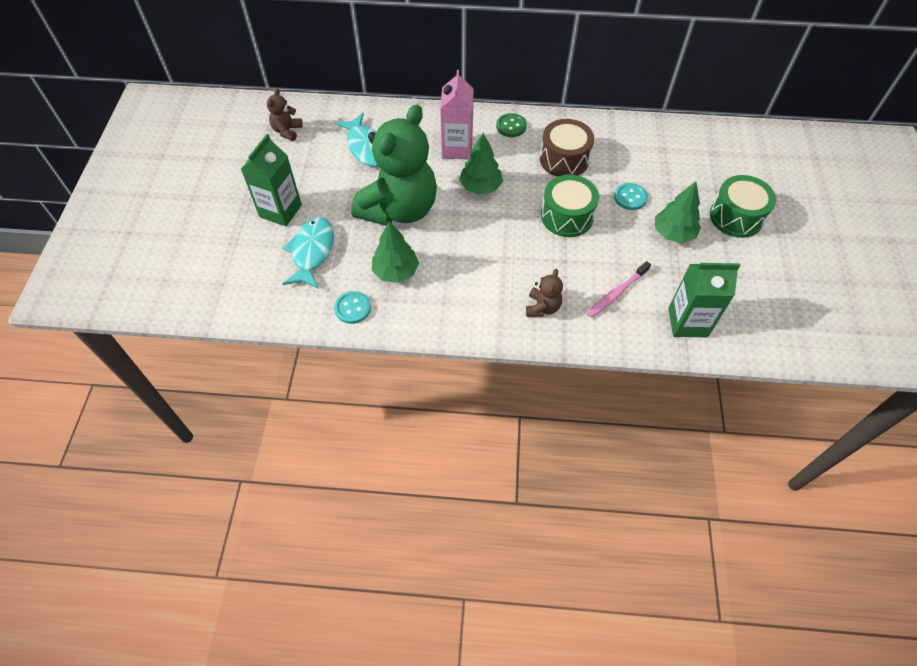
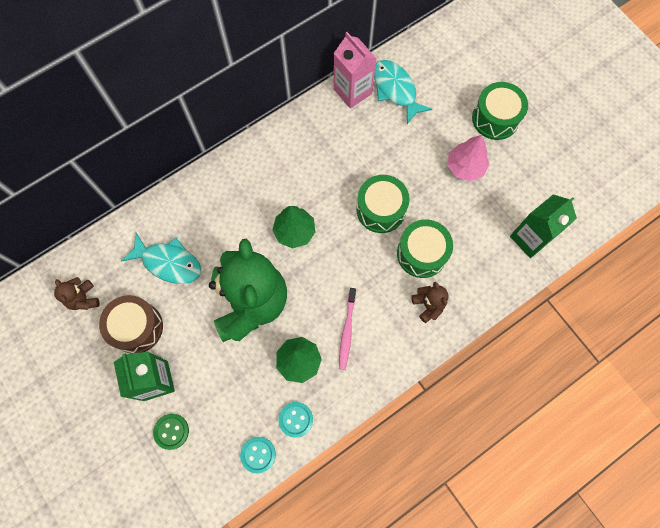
camera: 40 degrees left, 15 degrees up
turquoise fish [283,217,334,289] -> turquoise fish moved to [374,60,432,124]
pink carton [440,70,474,159] -> pink carton moved to [334,32,377,108]
green button [496,113,527,137] -> green button moved to [153,414,189,450]
brown drum [540,119,594,177] -> brown drum moved to [99,295,163,354]
pink toothbrush [587,261,651,318] -> pink toothbrush moved to [339,288,356,370]
turquoise button [614,183,648,210] -> turquoise button moved to [240,437,276,474]
green tree [655,181,701,243] -> pink tree [448,135,489,181]
none -> green drum [397,219,453,278]

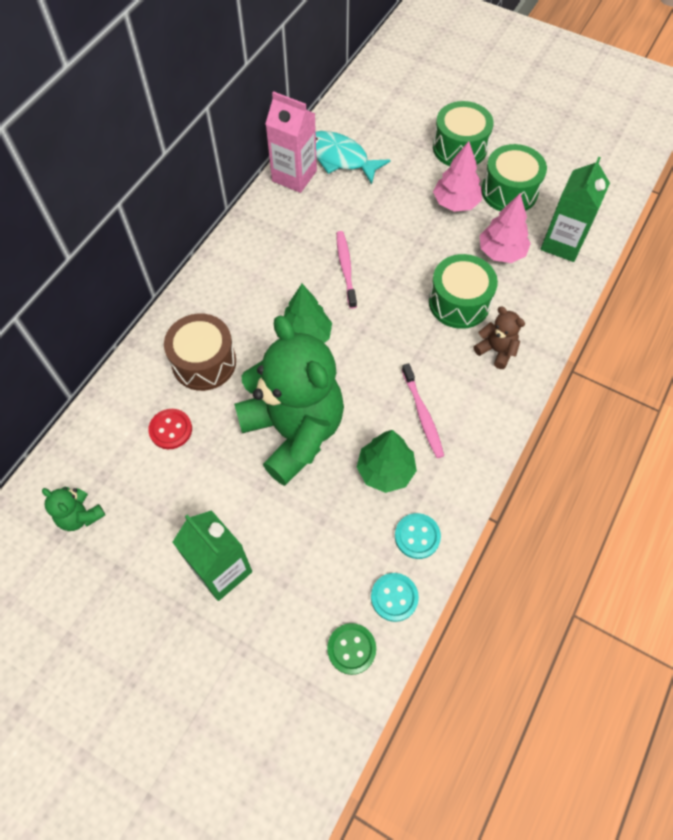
camera: 25 degrees left, 10 degrees down
brown teddy bear [54,277,100,310] -> green teddy bear [42,487,105,531]
brown drum [99,295,163,354] -> brown drum moved to [164,314,236,391]
turquoise fish [121,233,201,284] -> red button [148,409,192,449]
green button [153,414,189,450] -> green button moved to [327,623,376,675]
green drum [357,175,410,233] -> green drum moved to [481,144,547,211]
none -> pink toothbrush [336,231,357,309]
none -> pink tree [480,193,531,263]

